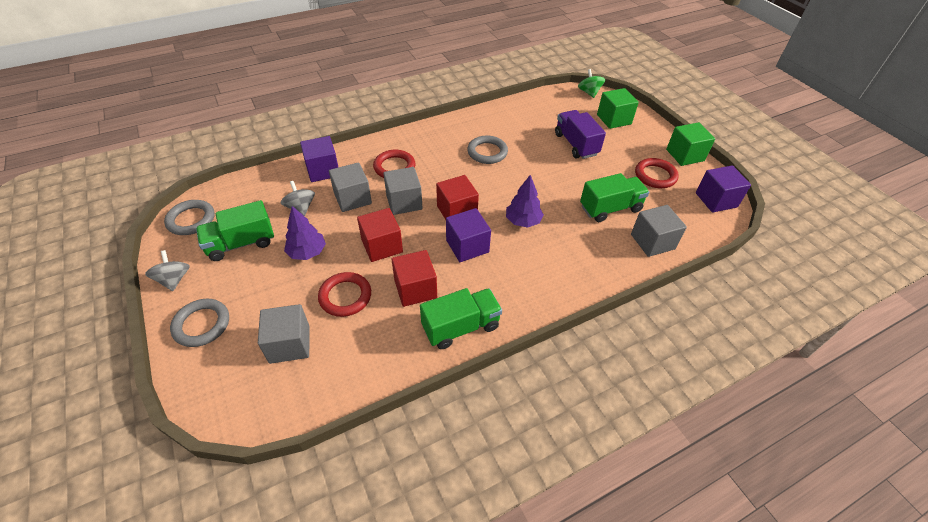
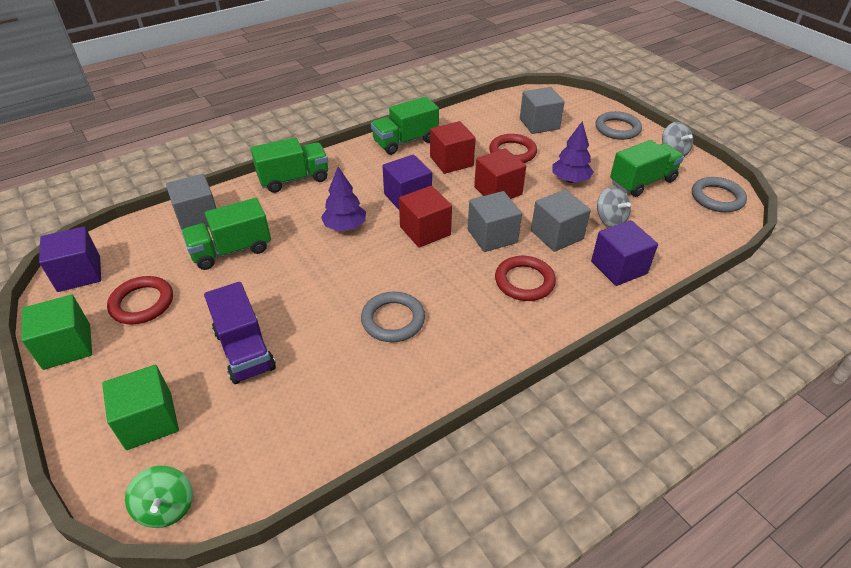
camera: 175 degrees right, 5 degrees down
none -> green truck [251,138,328,193]

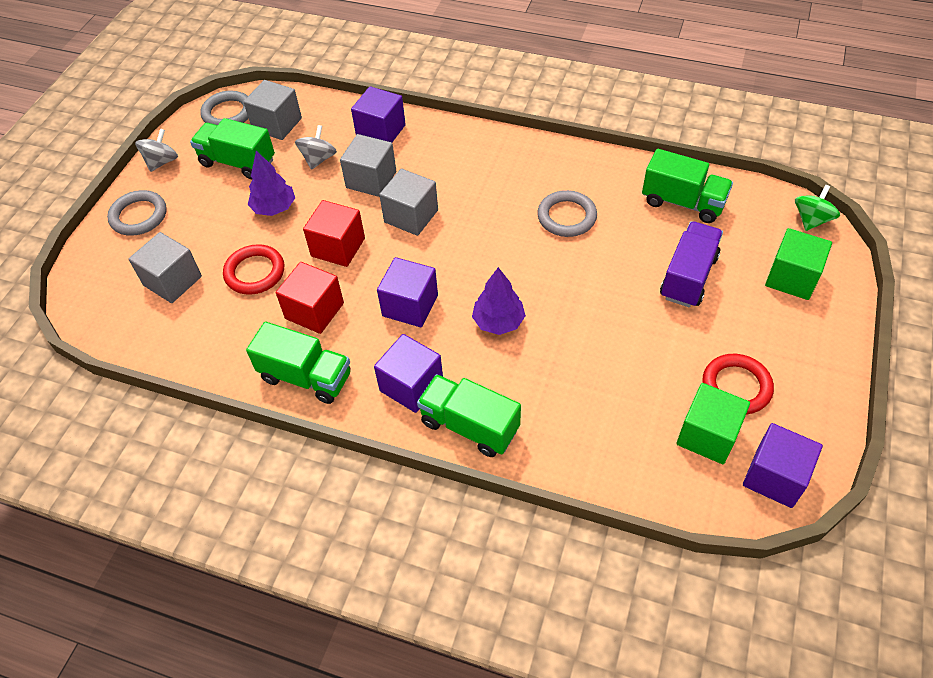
camera: 125 degrees left, 10 degrees up
green cube [21,295,92,370] -> green cube moved to [676,383,750,464]
grey cube [166,174,216,230] -> grey cube moved to [243,80,302,140]
green truck [181,198,271,270] -> green truck moved to [642,149,733,223]
red cube [399,186,452,248] -> none
red ring [495,256,556,301] -> none
none -> purple cube [374,334,443,413]

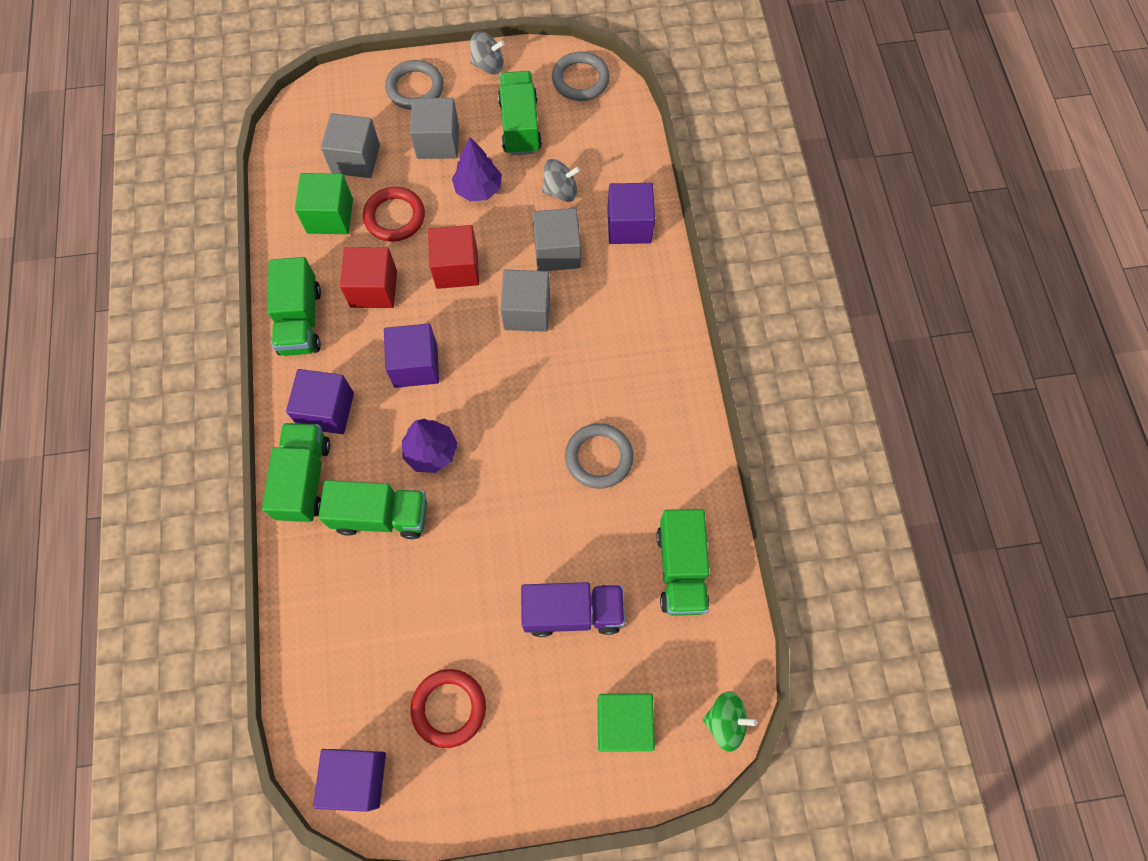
camera: 60 degrees right, 15 degrees up
grey cube [243,80,302,140] -> grey cube moved to [410,98,459,159]
green cube [676,383,750,464] -> green cube moved to [295,173,353,234]
none -> green truck [318,480,427,539]

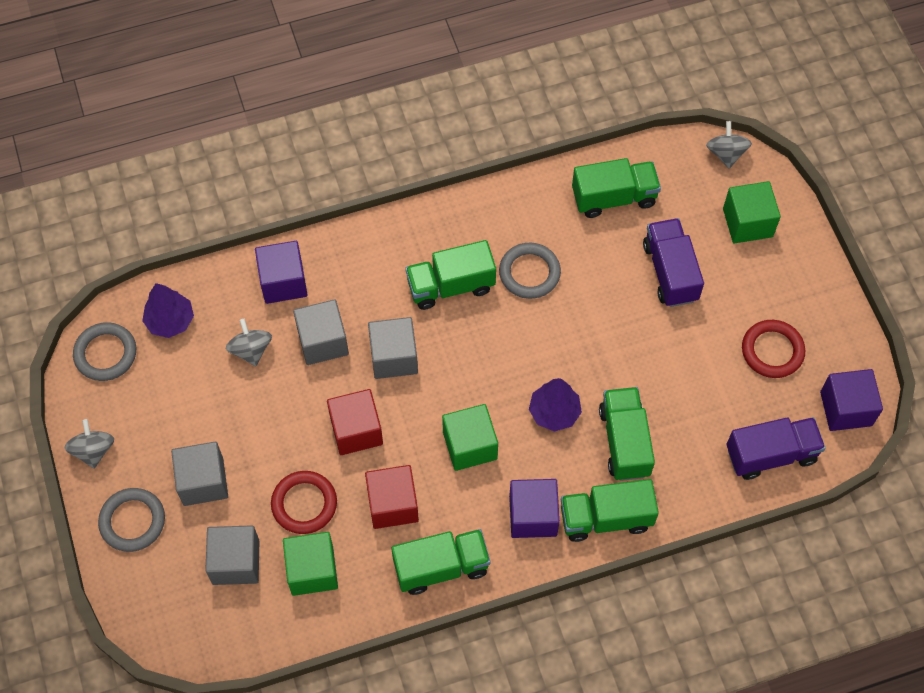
camera: 100 degrees left, 5 degrees down
purple cube [384,323,439,388] -> green cube [442,404,498,471]
purple tree [452,138,502,202] -> purple tree moved to [142,283,194,338]
green truck [498,71,542,156] -> green truck moved to [405,240,496,310]
green spinning top [703,691,757,752] -> grey spinning top [706,121,752,169]
none -> purple truck [727,417,825,480]

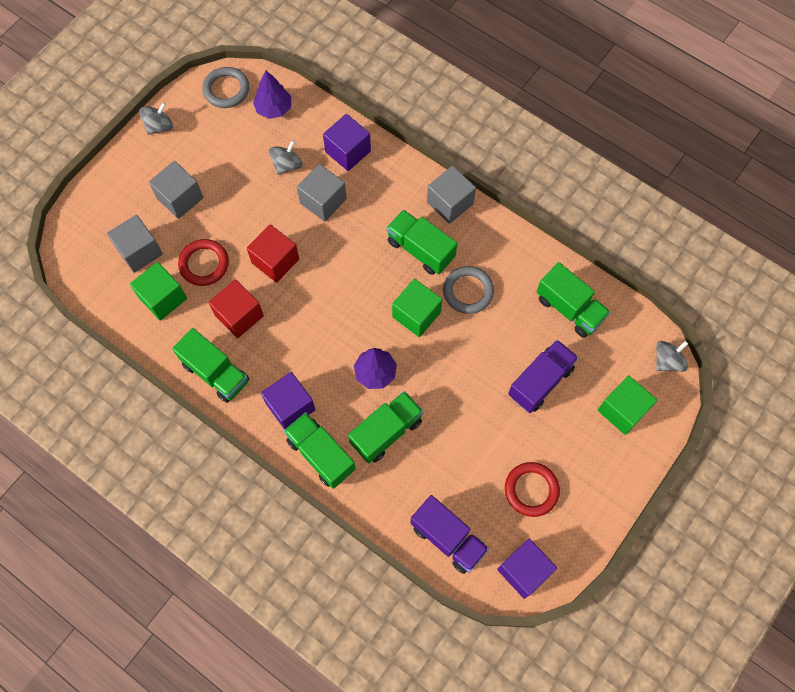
camera: 55 degrees right, 5 degrees up
grey ring [98,488,165,552] -> none
grey cube [368,317,418,379] -> grey cube moved to [427,166,476,224]
green cube [442,404,498,471] -> green cube moved to [392,279,442,337]

